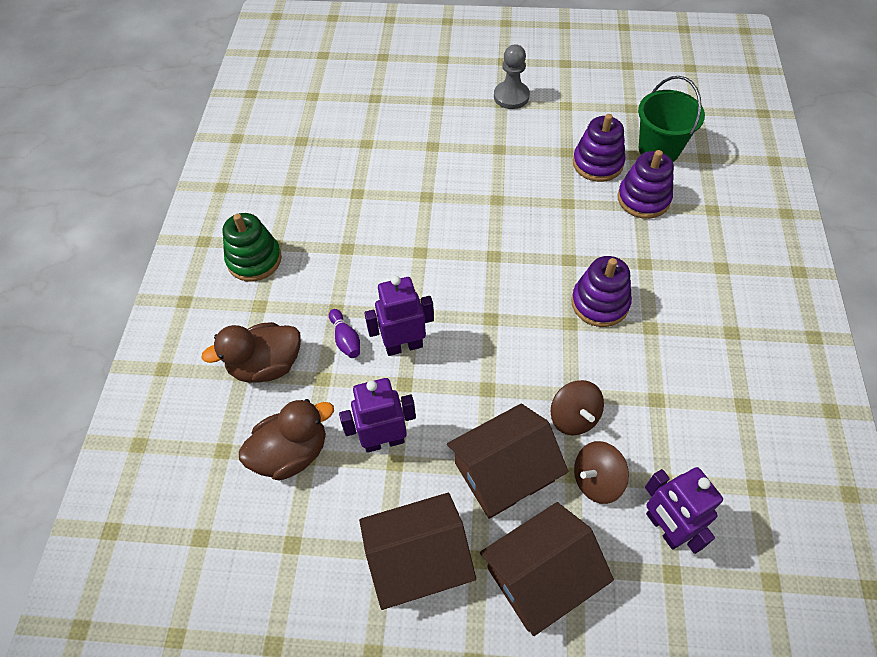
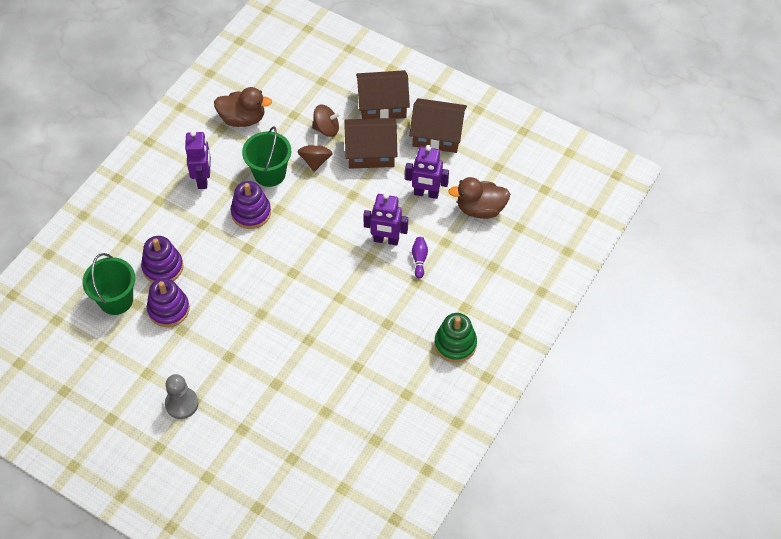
camera: 155 degrees left, 0 degrees up
brown duck [201,322,301,383] -> brown duck moved to [214,87,272,127]
purple robot [645,467,723,554] -> purple robot moved to [185,131,211,189]
none -> green bucket [242,127,291,187]

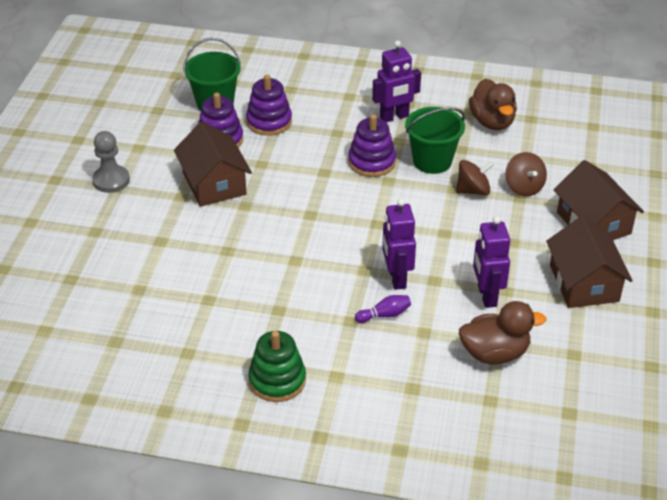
camera: 70 degrees right, 15 degrees down
brown house [345,118,397,169] -> brown house moved to [174,122,252,207]
brown duck [448,177,510,219] -> brown duck turned 105 degrees clockwise [459,301,547,364]

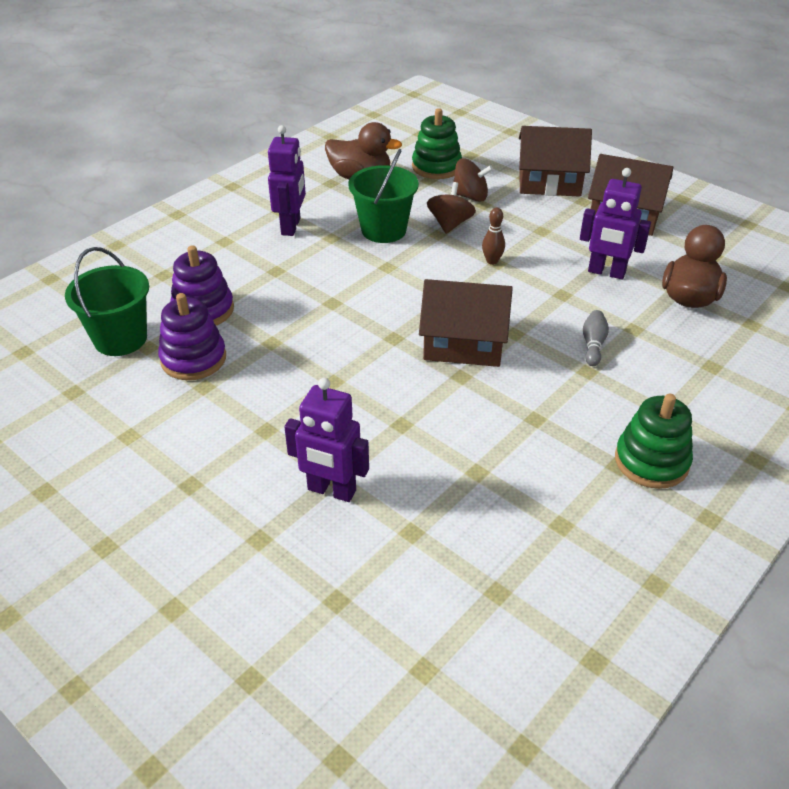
camera: 60 degrees left, 0 degrees up
grey pawn [92,131,130,193] -> none
brown house [174,122,252,207] -> brown house moved to [419,279,513,367]
purple stacking toy [348,114,396,177] -> none
purple bowling pin [355,295,411,323] -> grey bowling pin [583,310,609,366]
purple robot [382,198,416,290] -> purple robot moved to [284,378,369,502]
none -> green stacking toy [412,108,462,179]
none -> brown bowling pin [482,208,505,265]

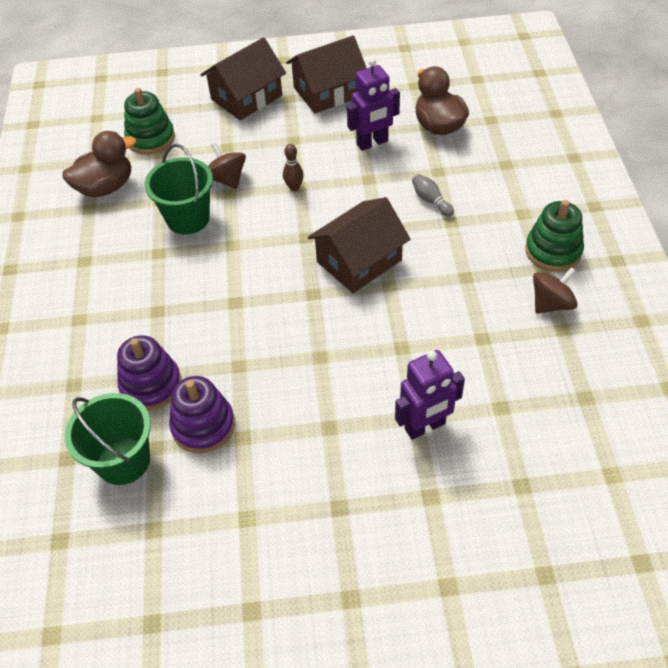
camera: 45 degrees left, 10 degrees up
purple robot [268,125,306,236] -> none
brown spinning top [453,159,493,202] -> brown spinning top moved to [533,267,578,314]

